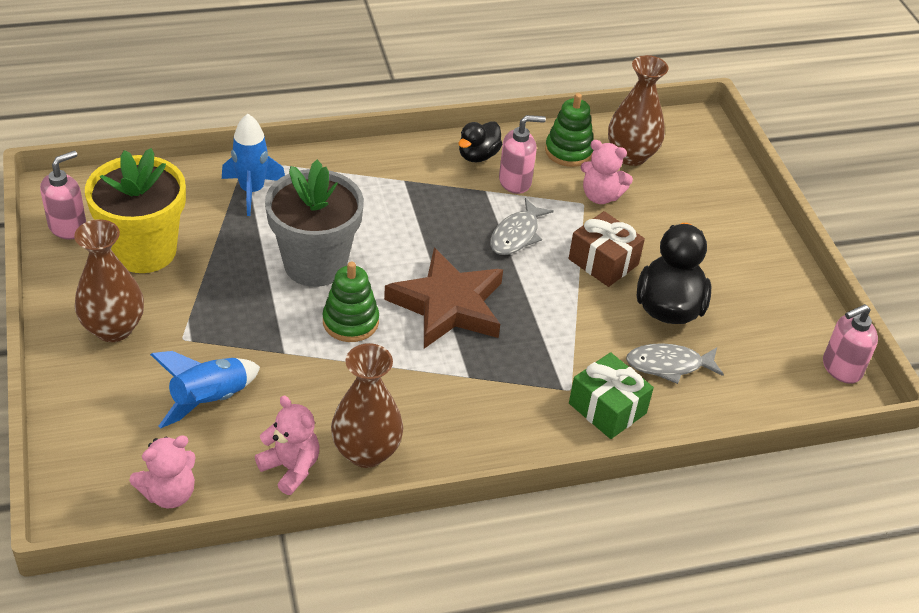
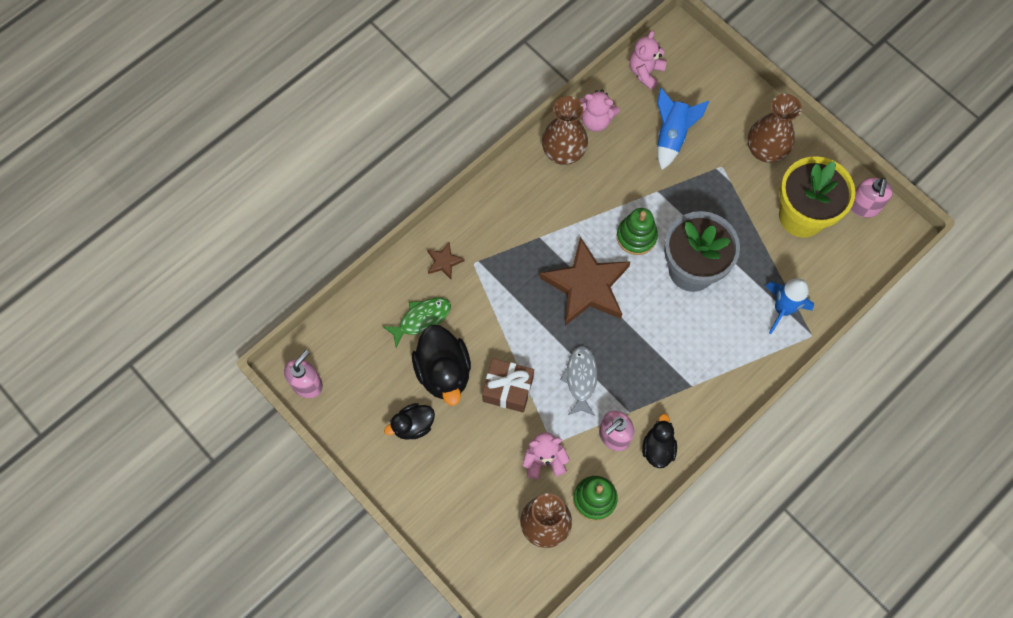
camera: 155 degrees right, 25 degrees up
green gift [569,352,654,439] -> brown star [427,242,465,279]
grey fish [626,343,724,384] -> green fish [383,297,451,348]
none -> black duck [384,403,435,440]

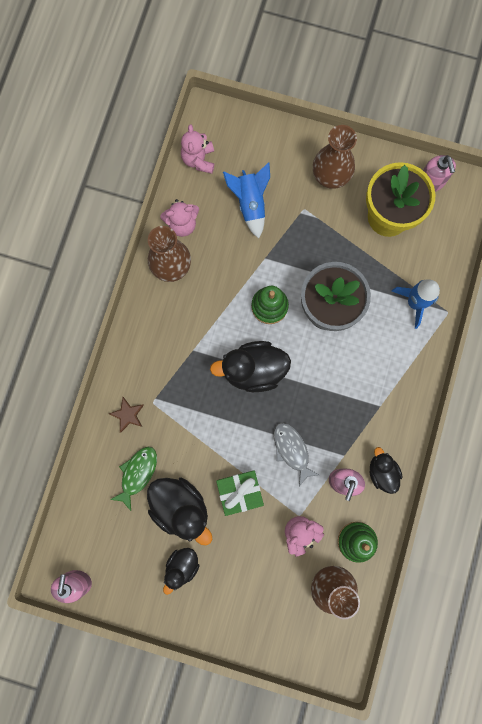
camera: 30 degrees left, 10 degrees up
brown gift [482,358,534,413] -> green gift [216,470,264,516]
brown star [540,237,631,326] -> black duck [210,341,291,392]

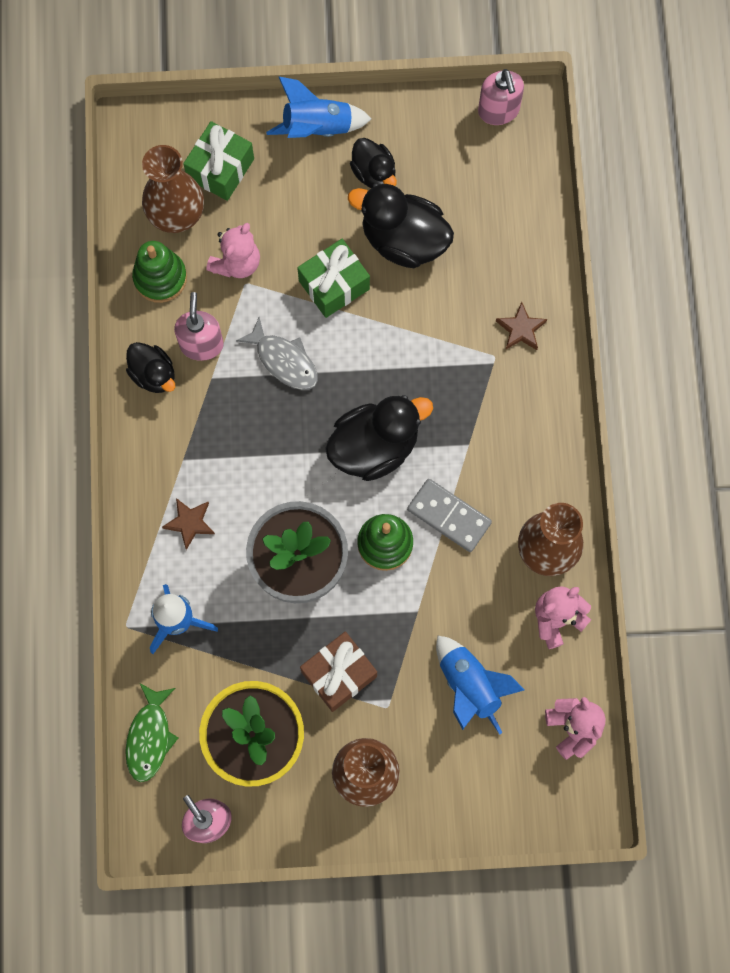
camera: 160 degrees right, 5 degrees down
green fish [110,447,157,511] -> green fish moved to [125,683,178,782]
black duck [163,548,200,595] -> black duck turned 135 degrees clockwise [350,138,397,188]
none -> brown star [162,498,215,550]
none -> green gift [183,121,254,201]
none -> blue rocket [266,76,371,138]
none -> brown gift [300,632,377,712]
none -> grey domino [407,479,492,552]

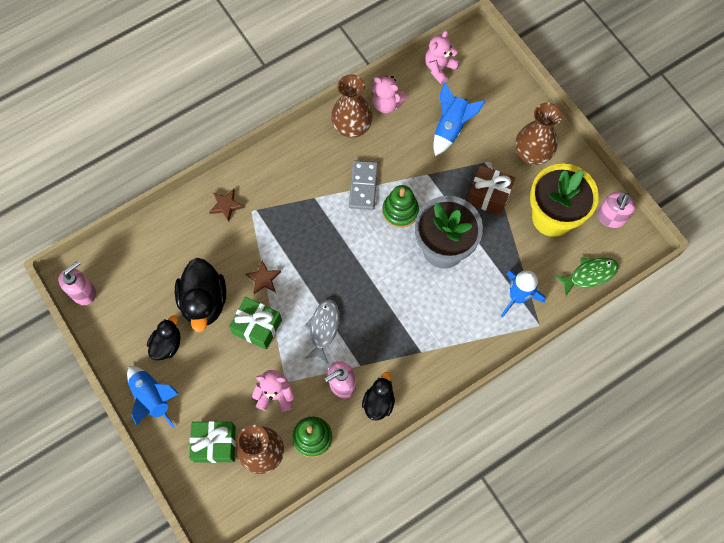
camera: 120 degrees left, 5 degrees down
brown star [162,498,215,550] -> brown star moved to [246,261,281,294]
black duck [325,395,433,481] -> none

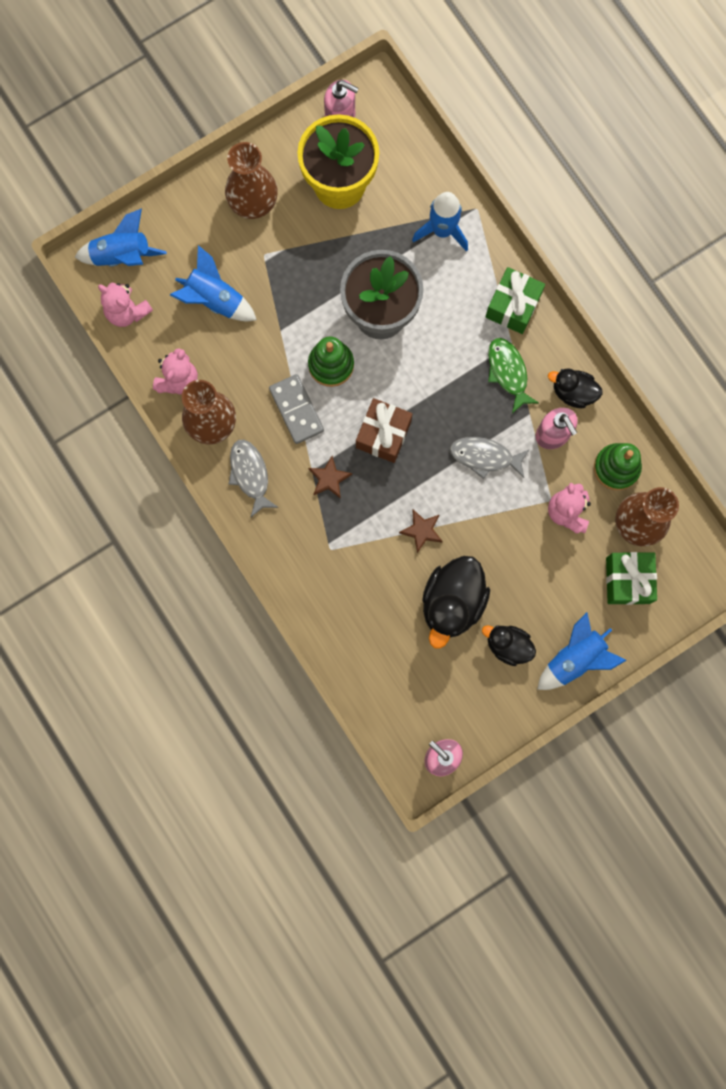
camera: 90 degrees left, 10 degrees up
black duck [175,258,226,332] -> black duck turned 120 degrees clockwise [422,556,490,649]
brown star [209,189,244,222] -> brown star moved to [308,456,352,499]
green gift [229,297,282,350] -> green gift moved to [486,267,545,334]
grey domino [349,160,378,210] -> grey domino turned 60 degrees clockwise [269,374,324,444]
brown gift [467,165,515,216] -> brown gift moved to [356,398,412,463]
green fish [555,257,619,296] -> green fish moved to [488,338,539,414]
none -> blue rocket [75,209,167,267]
none -> grey fish [229,440,279,518]

